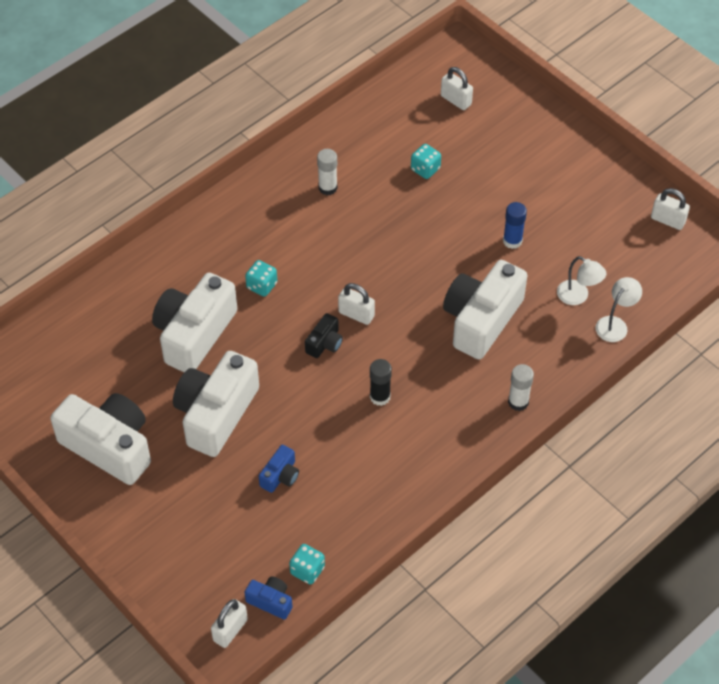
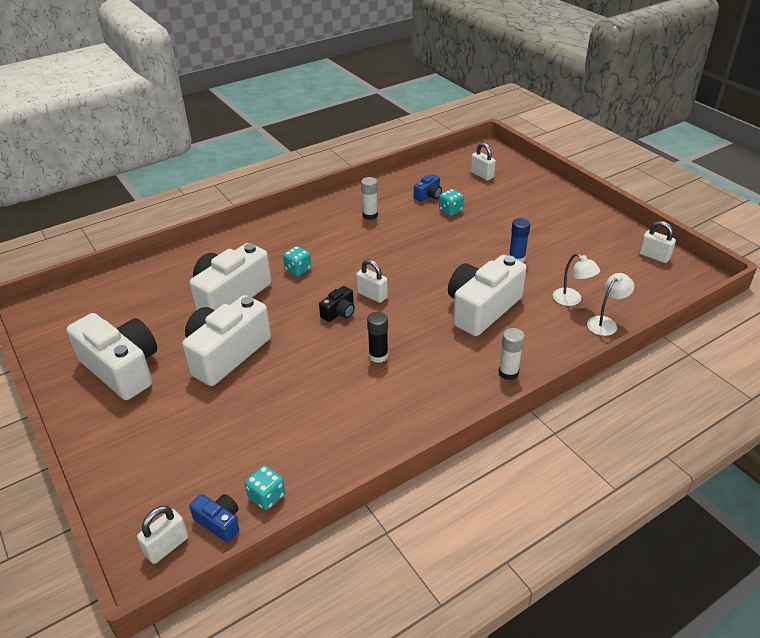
camera: 10 degrees right, 15 degrees down
blue camera [259,445,299,493] -> blue camera moved to [414,174,442,202]

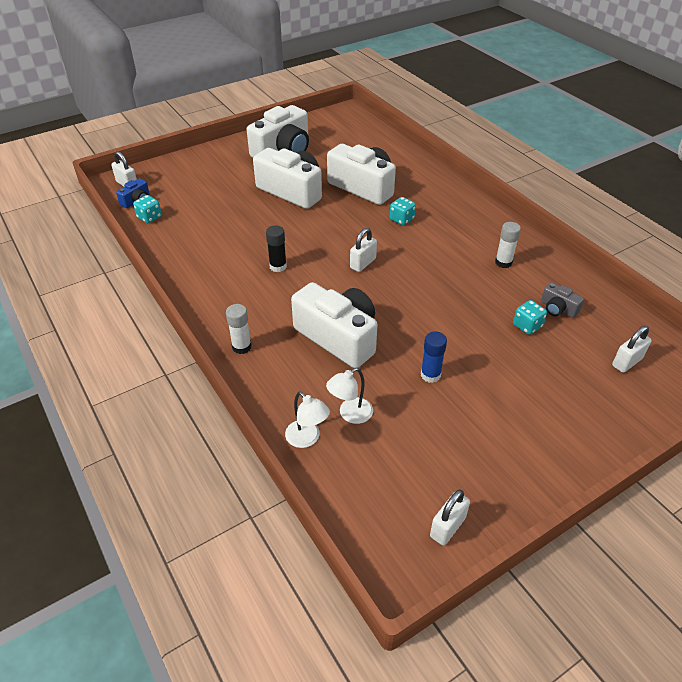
camera: 90 degrees right, 5 degrees up
black camera [319,286,355,322] -> none
blue camera [414,174,442,202] -> grey camera [541,282,584,318]

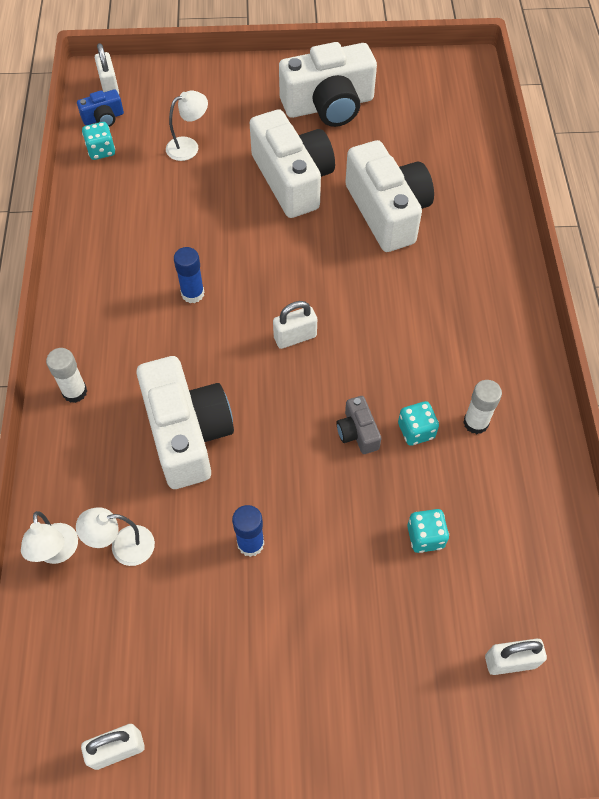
camera: 30 degrees right, 15 degrees up
black glue stick [266,225,287,272] -> blue glue stick [174,247,204,303]
turquoise dice [390,197,416,225] -> turquoise dice moved to [398,401,439,446]
grey camera [541,282,584,318] -> grey camera moved to [336,396,381,454]
none -> white lamp [166,91,208,161]

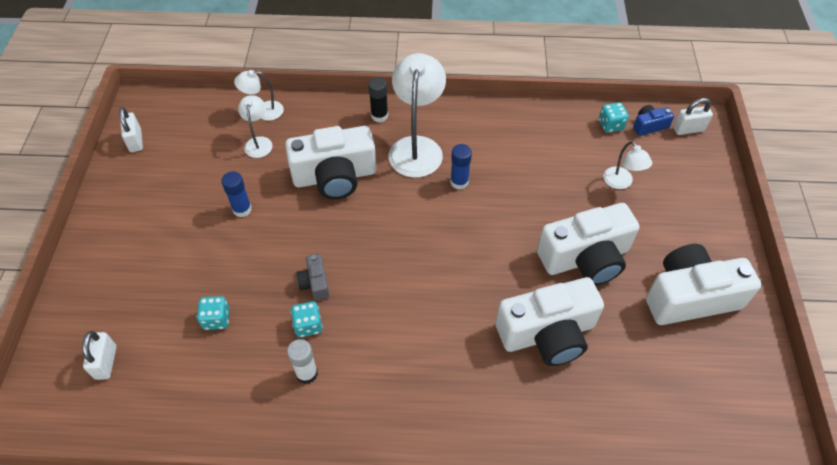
camera: 95 degrees right, 5 degrees down
white glue stick [46,348,87,403] -> black glue stick [368,77,388,122]
blue camera [77,89,124,127] -> blue camera turned 90 degrees clockwise [633,105,674,136]
white padlock [273,301,317,349] -> none
white camera [279,42,377,127] -> white camera turned 90 degrees clockwise [646,244,761,325]
grey camera [336,396,381,454] -> grey camera turned 90 degrees counterclockwise [297,254,329,301]
none -> white lamp [389,53,446,177]

